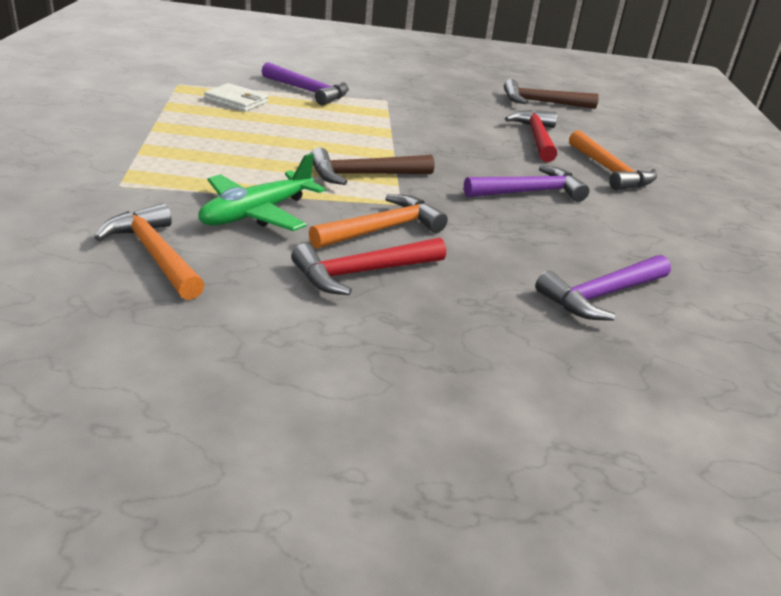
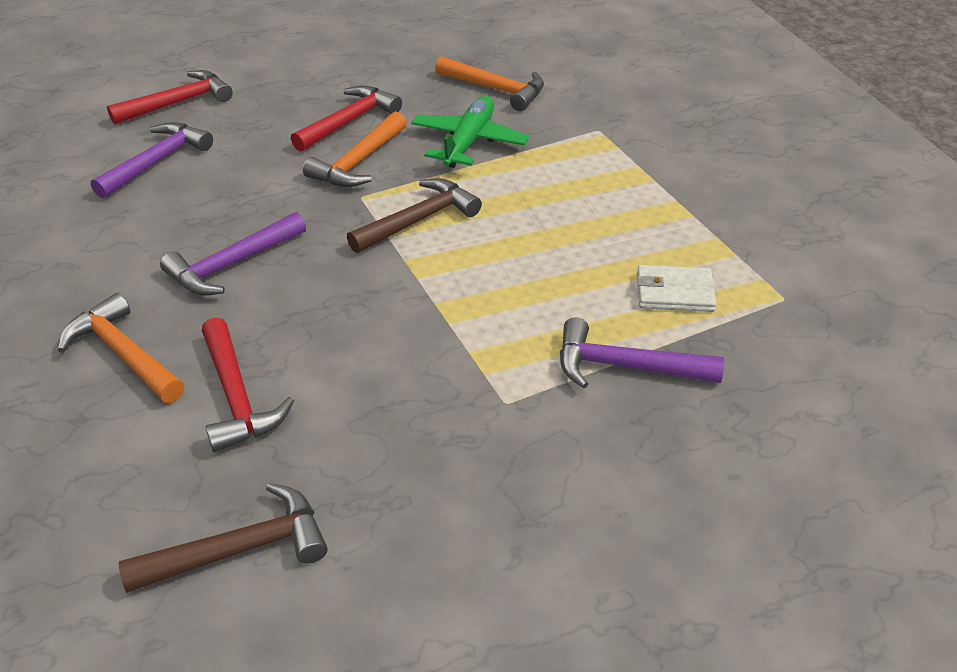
camera: 160 degrees right, 10 degrees up
none -> red hammer [107,70,233,125]

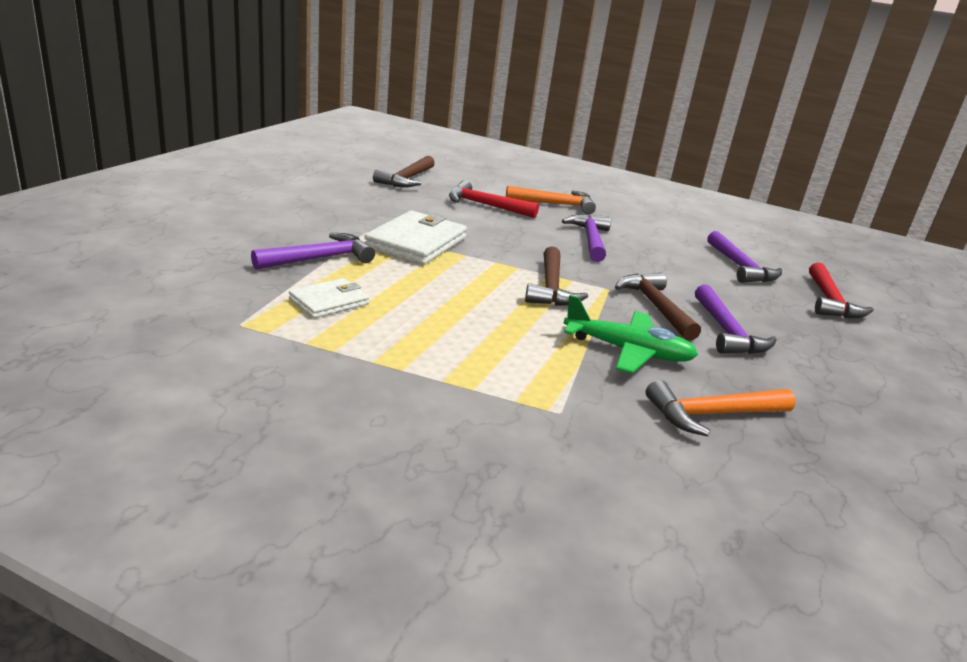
camera: 130 degrees right, 15 degrees down
red hammer [291,85,402,152] -> purple hammer [695,284,777,354]
orange hammer [303,111,407,187] -> brown hammer [615,273,701,341]
green plane [411,96,529,168] -> green plane turned 45 degrees counterclockwise [564,295,698,374]
none -> white wallet [364,210,467,265]

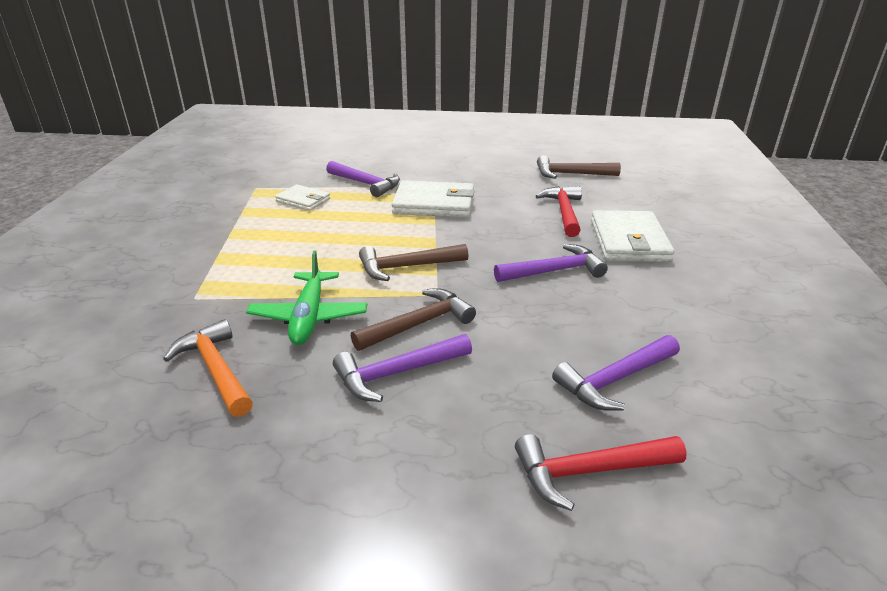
camera: 75 degrees right, 5 degrees up
orange hammer [506,186,596,214] -> white wallet [591,210,675,262]

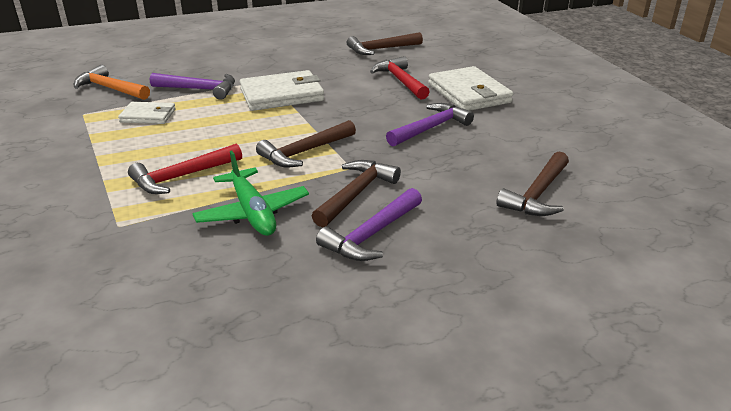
camera: 25 degrees left, 0 degrees up
orange hammer [163,319,253,417] -> orange hammer moved to [74,65,150,100]
red hammer [515,434,687,511] -> red hammer moved to [128,143,242,194]
purple hammer [552,335,680,411] -> brown hammer [496,151,569,216]

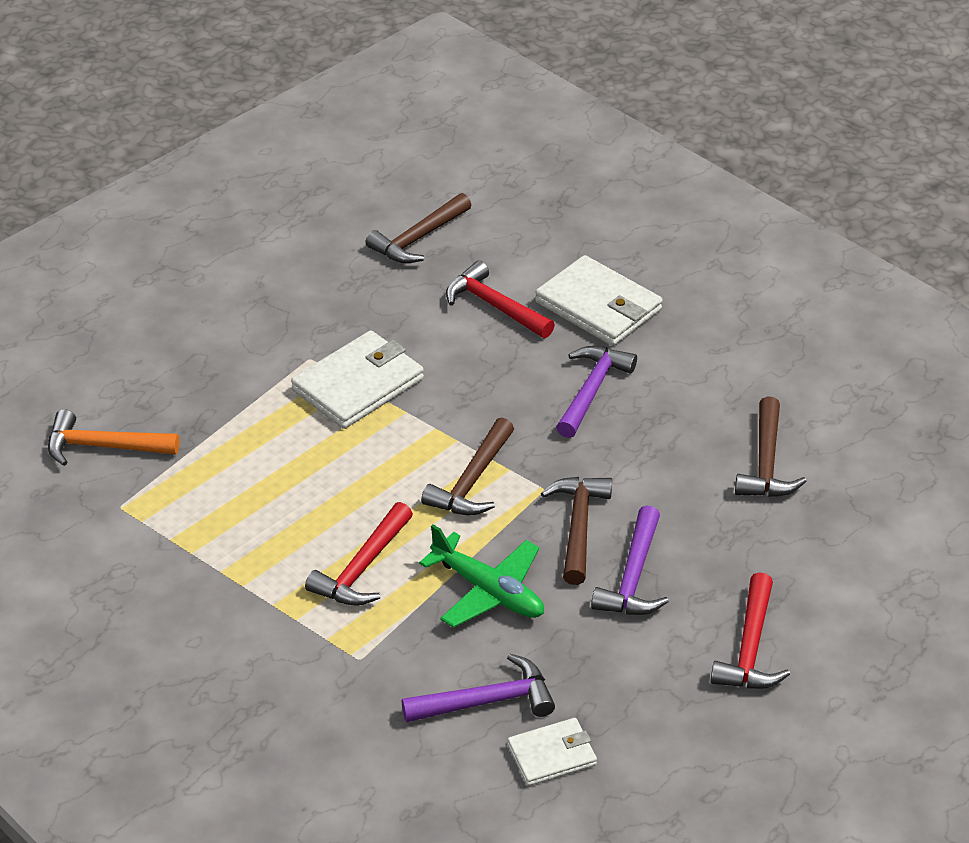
camera: 25 degrees left, 10 degrees up
white wallet [118,102,176,124] -> white wallet moved to [507,718,597,786]
purple hammer [150,73,235,100] -> purple hammer moved to [402,654,555,722]
none -> red hammer [710,572,790,689]

